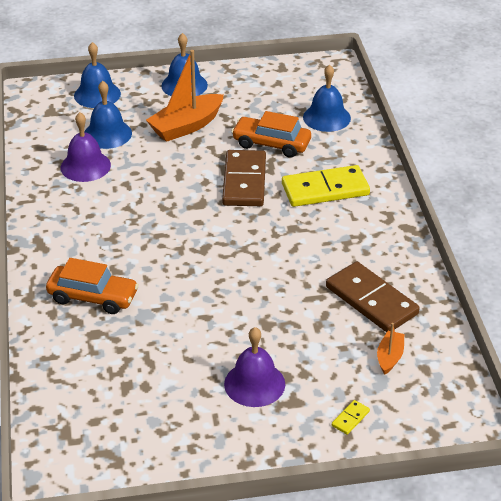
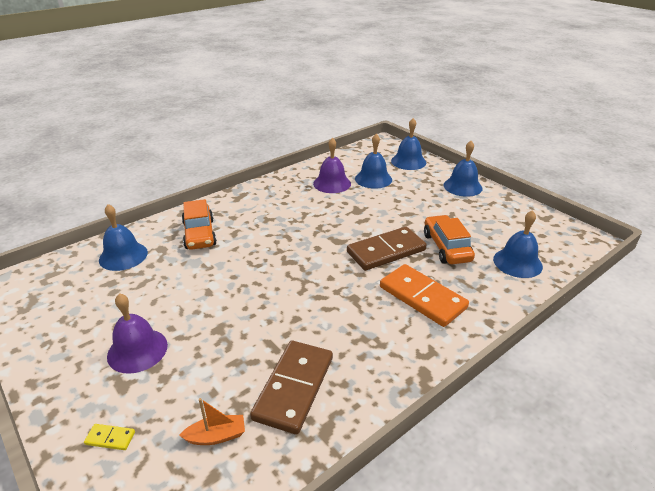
camera: 60 degrees right, 5 degrees down
orange boat [146,50,224,142] -> none
yellow domino [282,165,370,207] -> orange domino [380,264,469,327]
none -> blue bell [99,204,148,271]

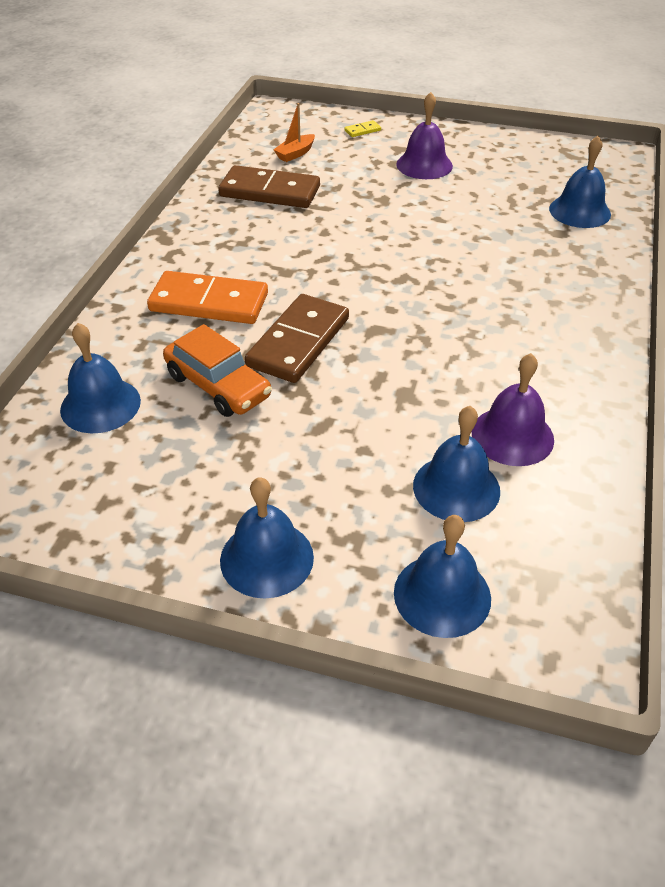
camera: 145 degrees right, 10 degrees up
orange car [182,199,217,250] -> none
brown domino [250,340,333,434] -> brown domino turned 60 degrees counterclockwise [218,165,320,208]

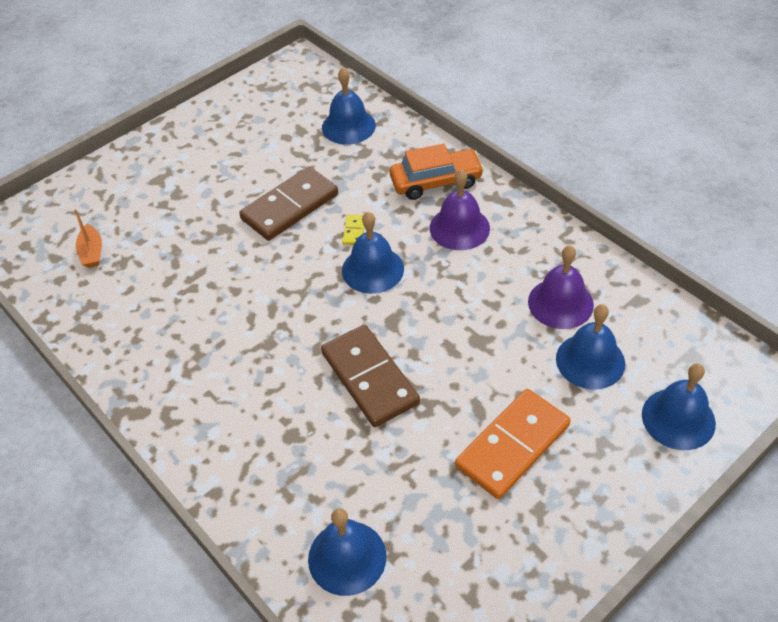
camera: 55 degrees left, 5 degrees up
orange domino [147,271,268,324] -> orange domino moved to [455,389,571,499]
orange car [163,324,272,417] -> orange car moved to [390,144,484,200]
brown domino [218,165,320,208] -> brown domino moved to [239,166,338,241]
blue bell [220,477,314,598] -> blue bell moved to [342,212,404,294]
yellow domino [344,120,381,137] -> yellow domino moved to [342,215,364,245]
purple bell [396,92,453,179] -> purple bell moved to [430,169,490,250]

